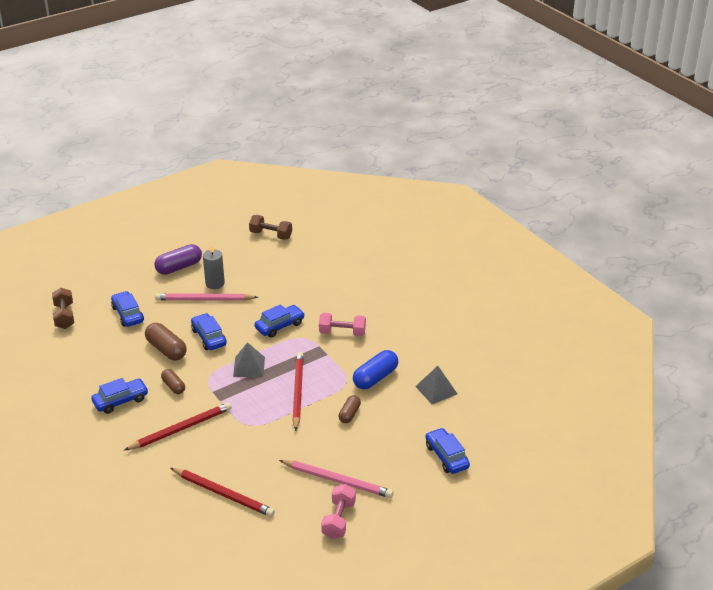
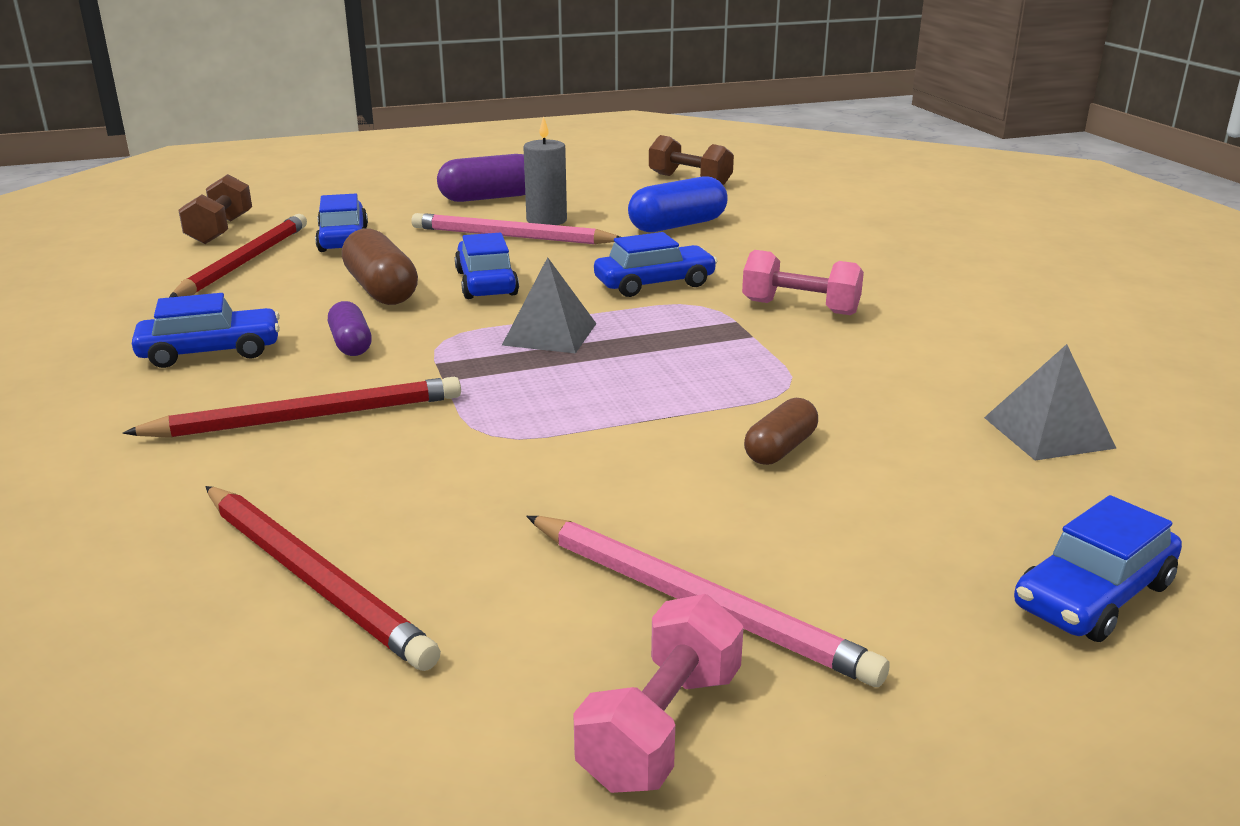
camera: 15 degrees right, 10 degrees down
brown capsule [161,369,185,394] -> purple capsule [328,301,372,356]
red pencil [292,352,304,431] -> red pencil moved to [170,214,307,297]
blue capsule [353,350,398,389] -> blue capsule moved to [628,176,728,232]
blue car [426,428,470,474] -> blue car turned 120 degrees counterclockwise [1014,495,1182,642]

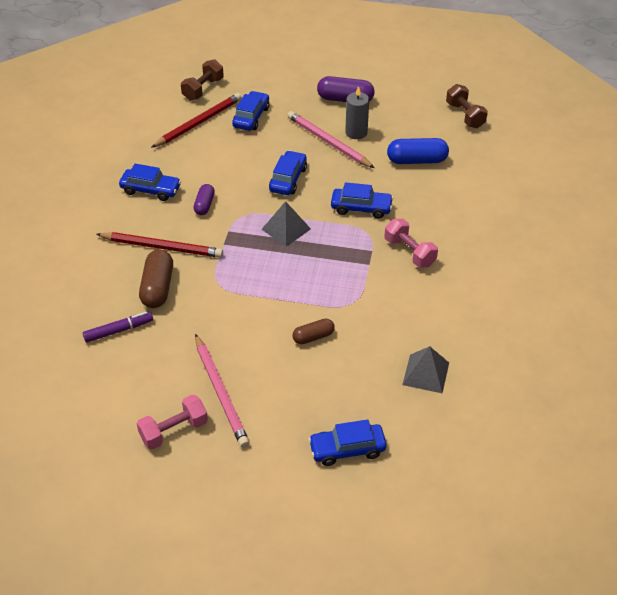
camera: 30 degrees right, 20 degrees up
red pencil [205,486,441,671] -> purple marker [83,312,153,343]
brown capsule [342,229,418,305] -> brown capsule moved to [139,250,173,308]

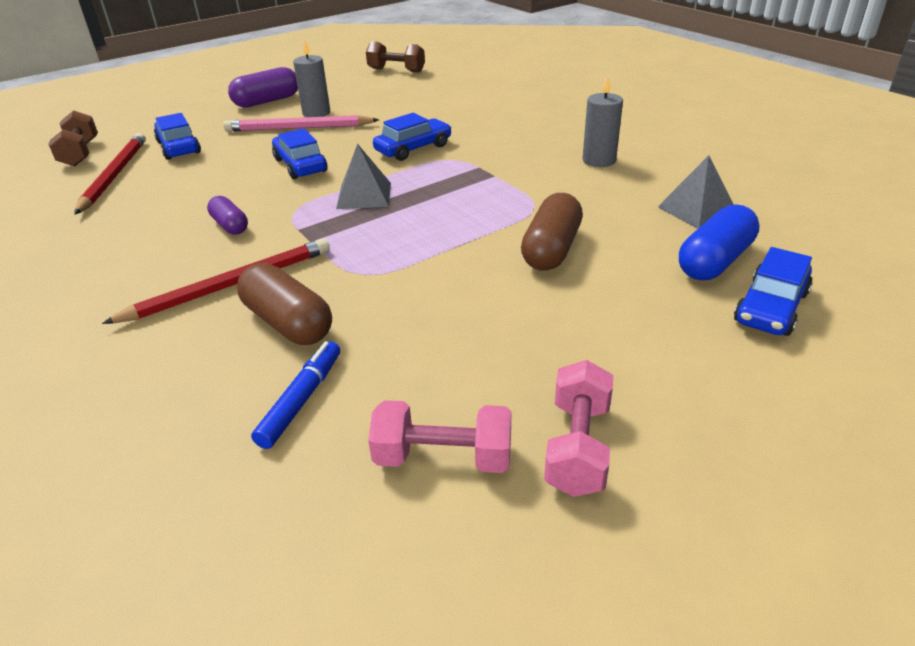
camera: 45 degrees left, 10 degrees down
purple marker [83,312,153,343] -> blue marker [251,341,340,449]
blue car [119,164,181,201] -> none
pink pencil [195,334,250,448] -> none
brown capsule [293,318,335,344] -> brown capsule [521,193,583,271], size x1.64
pink dumbbell [385,219,438,267] -> pink dumbbell moved to [368,400,512,473]
blue capsule [387,138,449,164] -> blue capsule moved to [679,204,760,280]
none -> grey candle [582,75,623,167]

